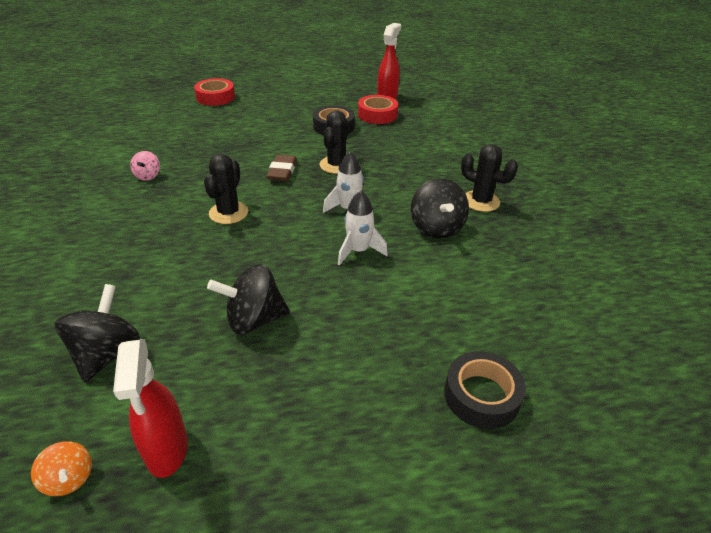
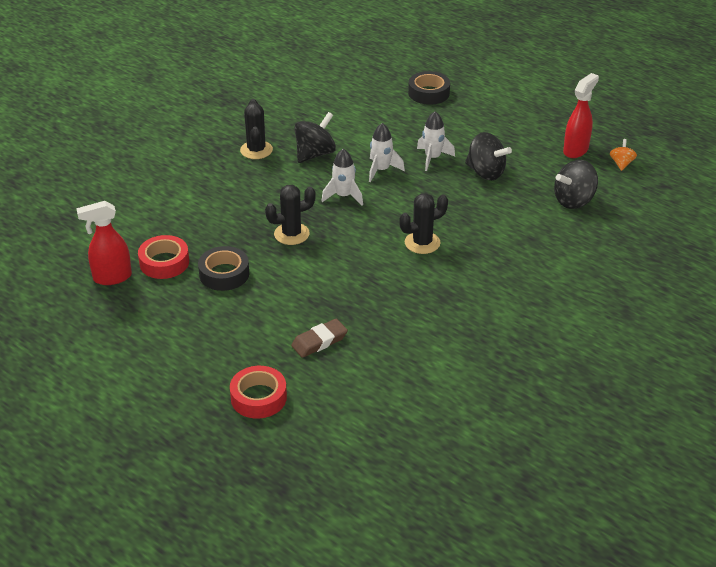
camera: 130 degrees left, 0 degrees up
pink spinning top [130,151,160,181] -> none
brown eraser [267,155,297,181] -> brown eraser moved to [291,319,348,358]
none -> white rocket [417,111,455,171]

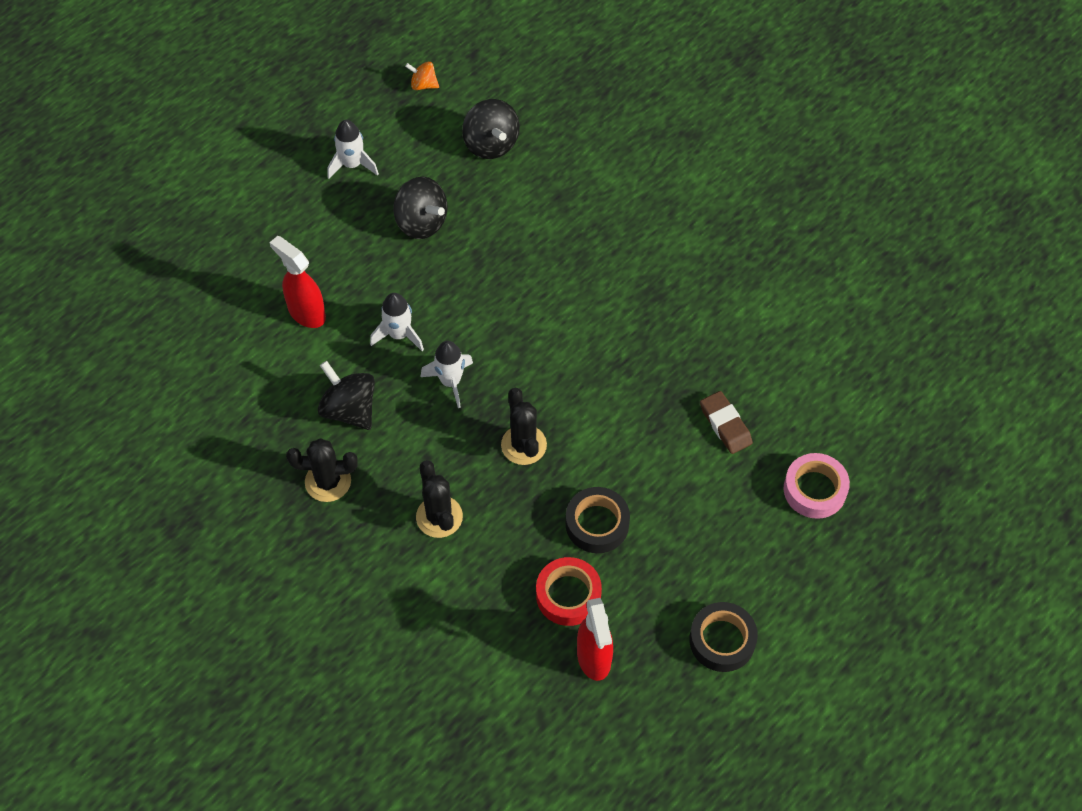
camera: 85 degrees left, 20 degrees up
red tape [230,366,287,419] -> pink tape [784,453,850,519]
black cactus [399,193,448,254] -> black cactus moved to [416,460,463,538]
black tape [408,71,450,105] -> black tape moved to [689,602,758,672]
white rocket [417,111,455,171] -> white rocket moved to [327,120,379,179]
black spinning top [465,132,512,180] -> black spinning top turned 90 degrees clockwise [393,177,448,239]
red spray bottle [563,73,599,158] -> red spray bottle moved to [269,236,326,328]

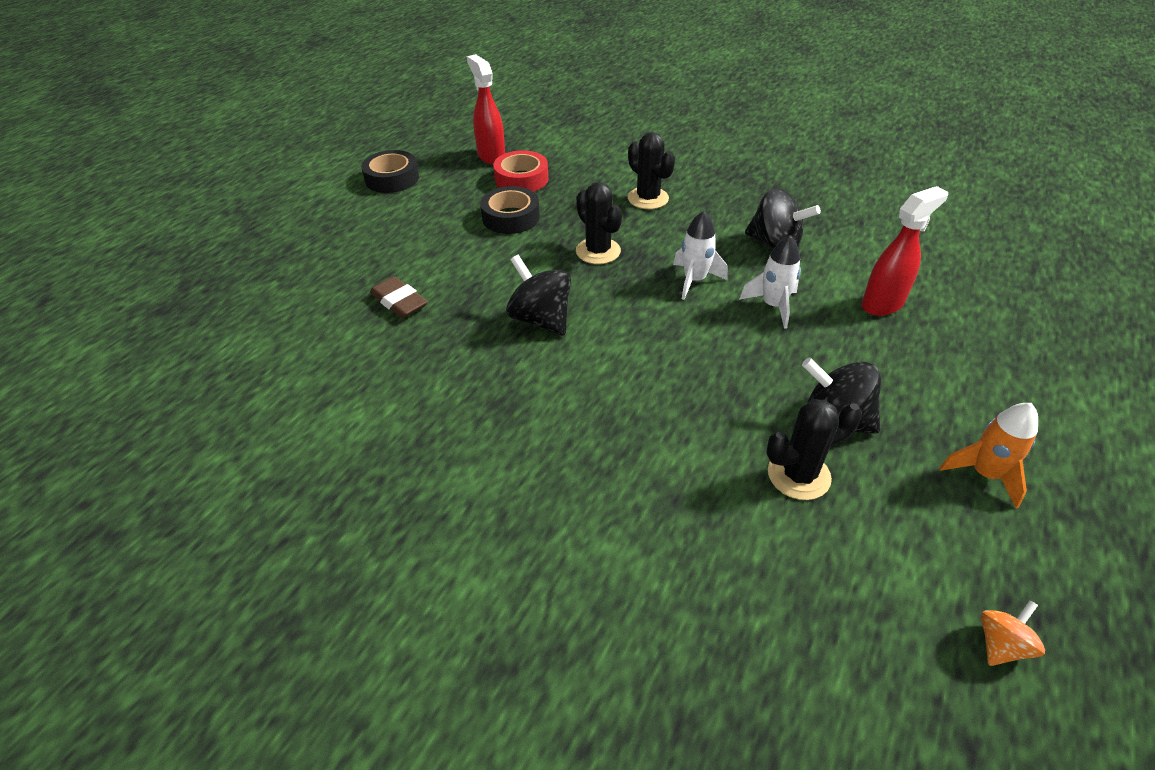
camera: 165 degrees right, 15 degrees down
red spray bottle [269,236,326,328] -> red spray bottle turned 60 degrees counterclockwise [862,186,948,316]
black cactus [286,438,358,502] -> black cactus moved to [766,399,862,500]
white rocket [327,120,379,179] -> orange rocket [939,403,1038,508]
orange spinning top [405,62,439,90] -> orange spinning top turned 45 degrees counterclockwise [981,600,1045,666]
black spinning top [462,99,520,159] -> black spinning top moved to [506,255,571,335]
pink tape [784,453,850,519] -> none

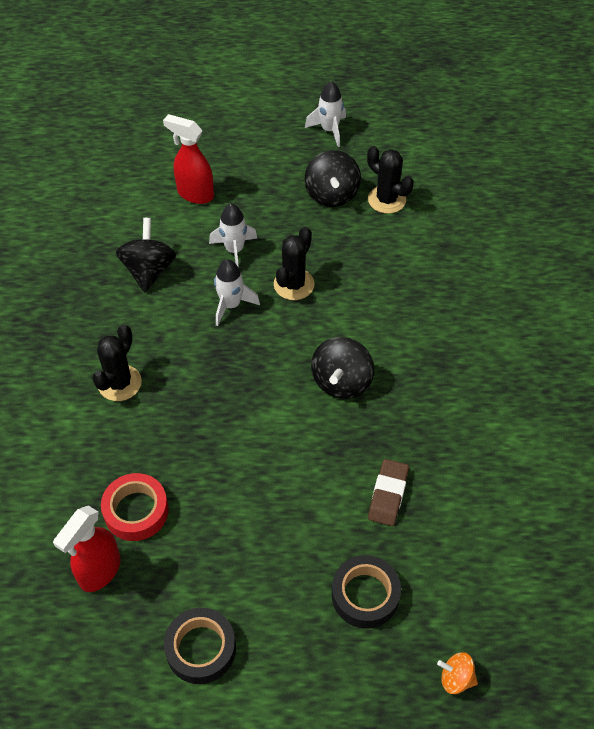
camera: 120 degrees left, 10 degrees up
black tape [480,186,540,234] -> black tape moved to [332,555,401,629]
black cactus [576,182,622,264] -> black cactus moved to [274,227,315,300]
orange rocket [939,403,1038,508] -> white rocket [305,81,346,147]
orange spinning top [981,600,1045,666] -> orange spinning top moved to [437,652,478,694]

